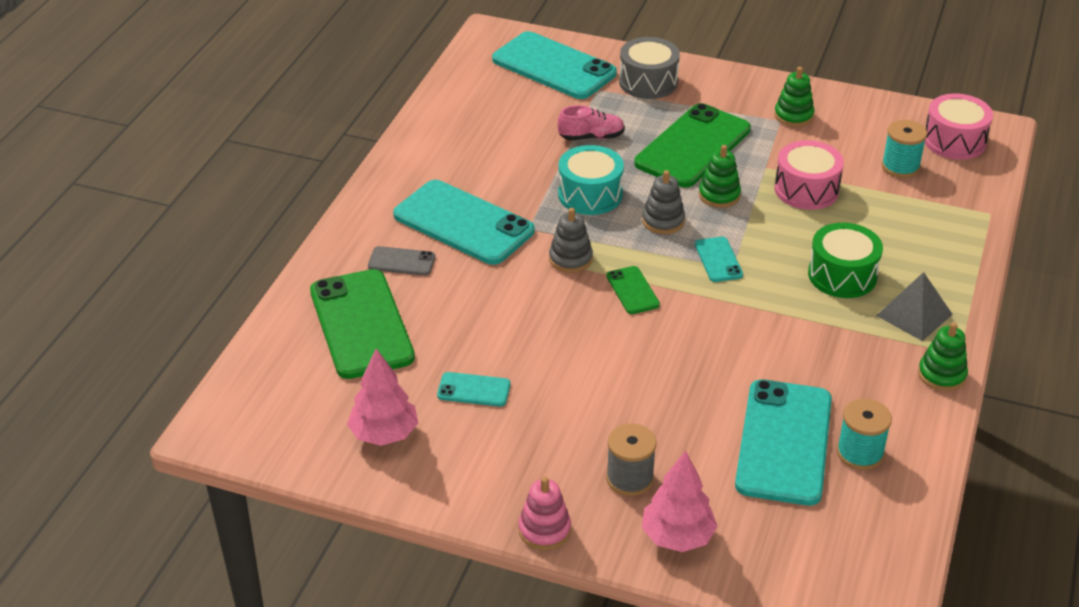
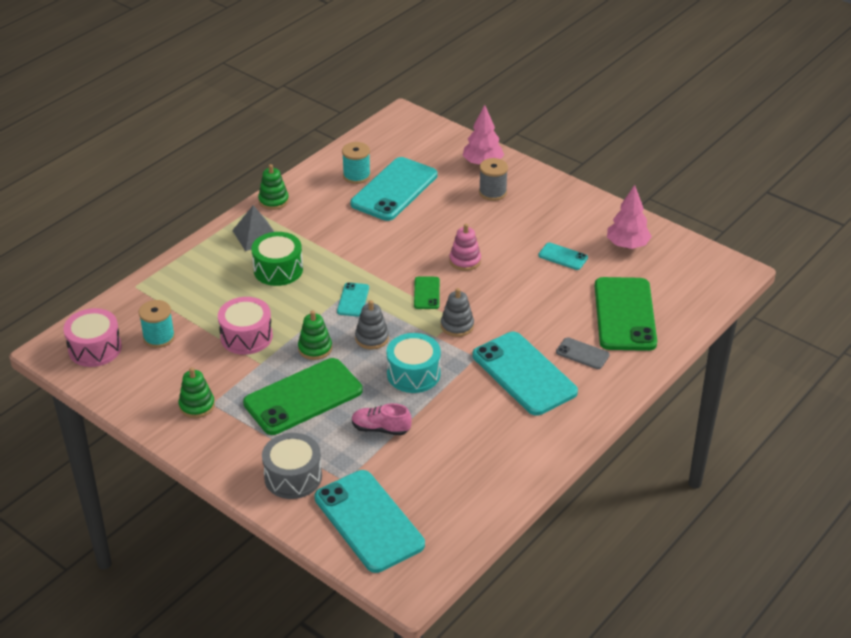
camera: 160 degrees left, 0 degrees up
pink stacking toy [518,477,571,550] -> pink stacking toy moved to [449,224,481,271]

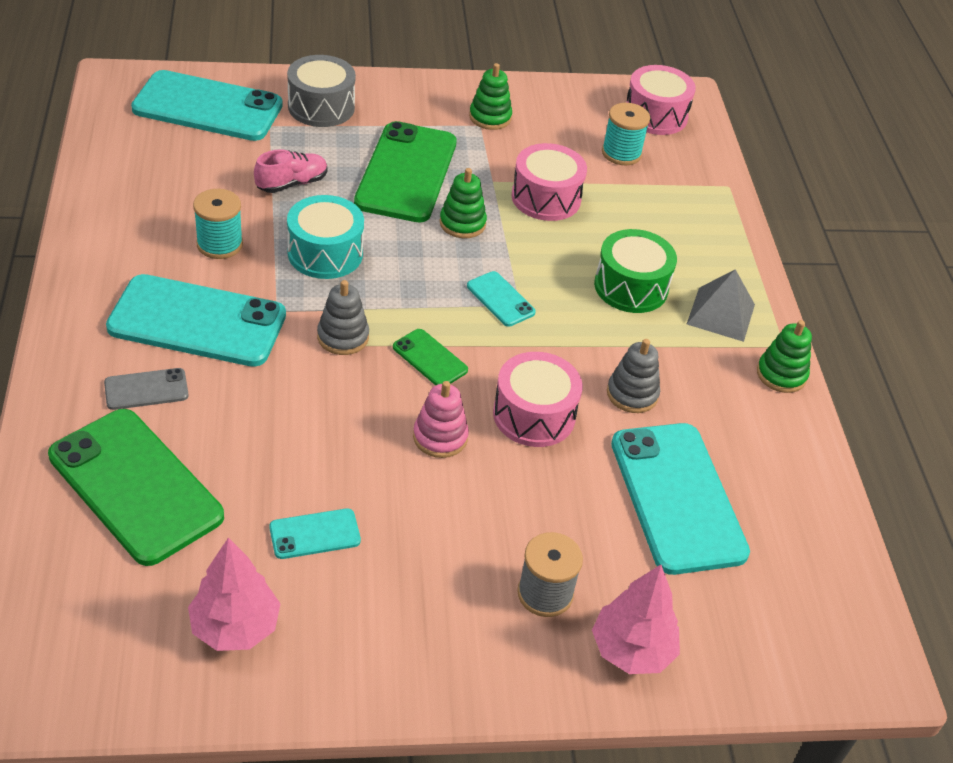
camera: 130 degrees right, 5 degrees up
turquoise spool [342,142,371,184] -> turquoise spool moved to [193,189,243,259]
grey stacking toy [355,300,389,349] -> grey stacking toy moved to [607,339,660,413]
none -> pink drum [493,352,583,447]

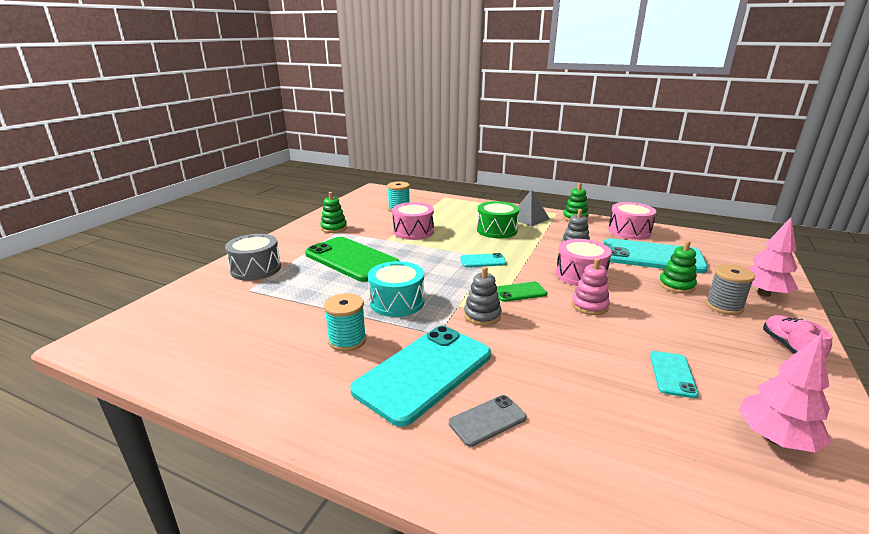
camera: 55 degrees left, 20 degrees down
green phone [48,409,224,566] -> none
grey phone [104,368,189,410] -> grey phone turned 45 degrees clockwise [449,395,527,447]
turquoise phone [131,70,283,141] -> none
pink shoe [254,149,327,193] -> pink shoe moved to [763,315,832,359]
green stacking toy [440,168,487,238] -> green stacking toy moved to [659,241,697,294]
pink drum [626,65,696,135] -> pink drum moved to [608,202,656,240]

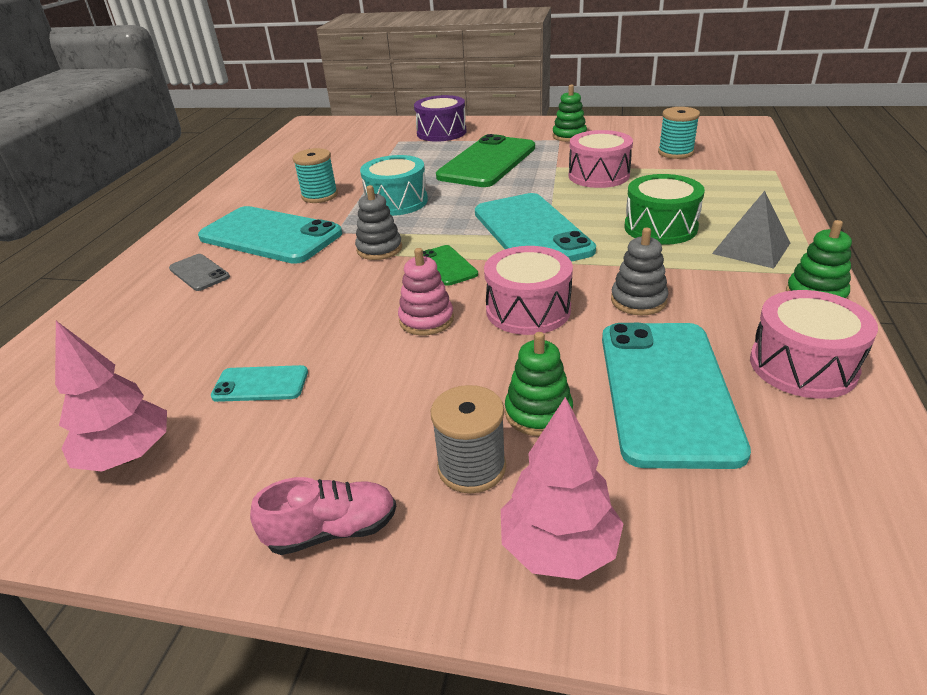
camera: 80 degrees right, 10 degrees up
grey drum [225,234,281,281] -> purple drum [414,95,467,142]
turquoise phone [460,253,507,267] -> turquoise phone [475,193,596,262], size x2.17

